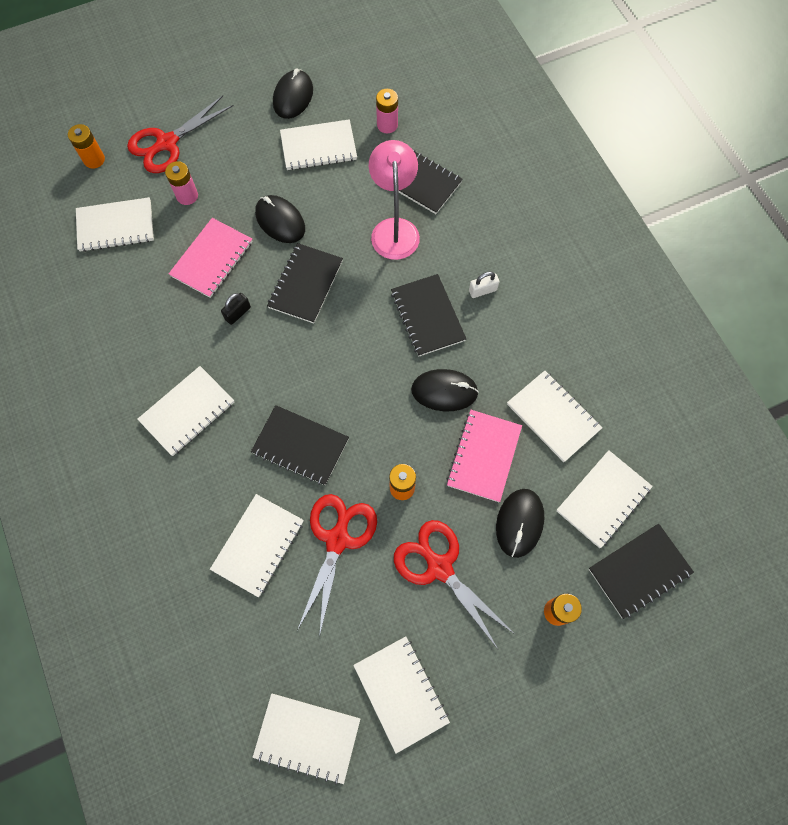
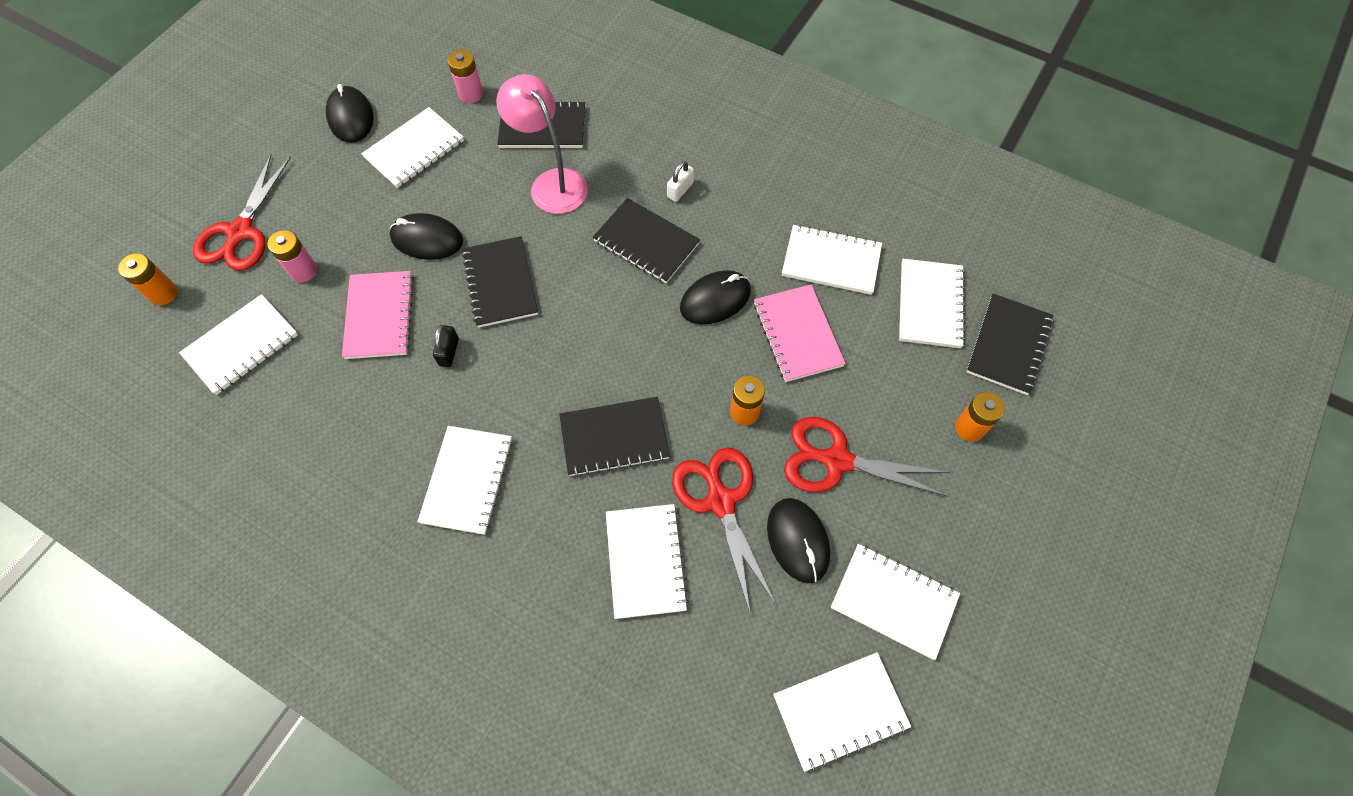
camera: 35 degrees left, 5 degrees down
black mouse [496,489,544,558] -> black mouse moved to [767,498,830,583]

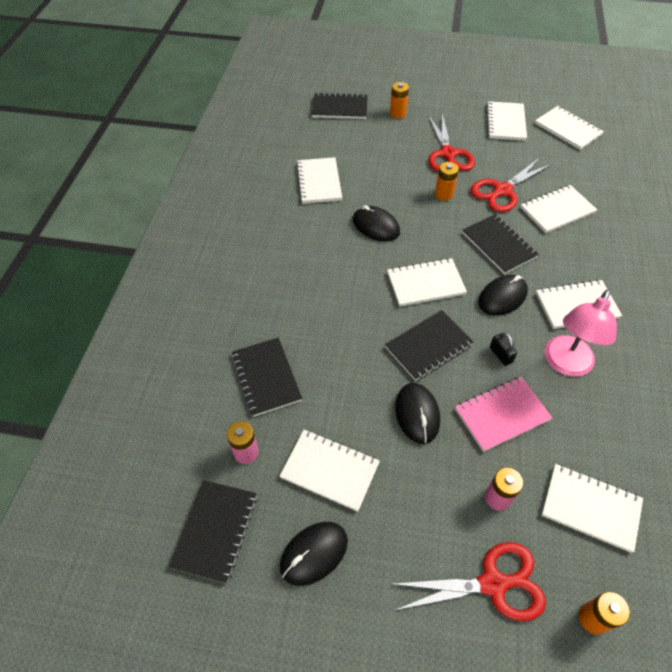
camera: 110 degrees left, 10 degrees down
black padlock [433,325,459,367] -> black padlock turned 75 degrees clockwise [490,332,517,366]
pink lamp [496,74,588,214] -> pink lamp moved to [545,290,617,377]
black notebook [593,198,700,283] -> black notebook moved to [169,480,257,584]
white padlock [667,161,694,202] -> none
pink notebook [754,285,846,382] -> none
black mouse [767,498,830,583] -> black mouse moved to [478,275,528,316]
white notebook [899,259,965,348] -> white notebook moved to [387,258,467,307]

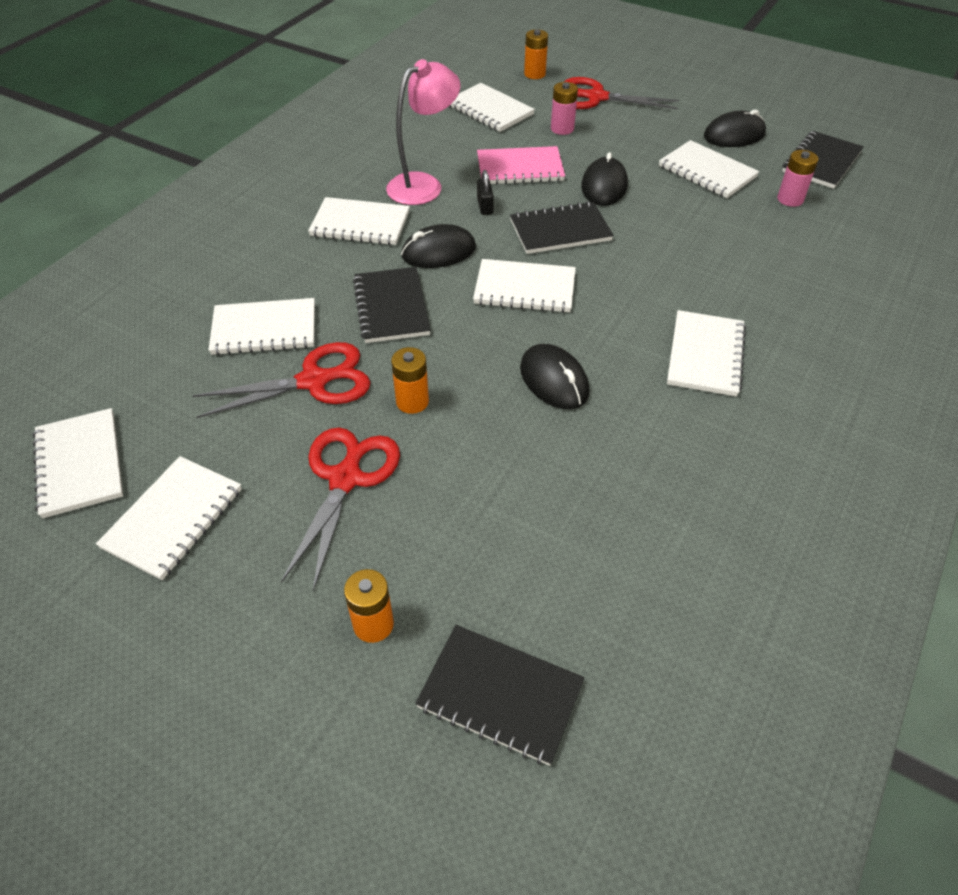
camera: 160 degrees left, 5 degrees down
black notebook [231,337,302,417] -> none
white notebook [296,157,342,204] -> white notebook moved to [667,310,746,397]

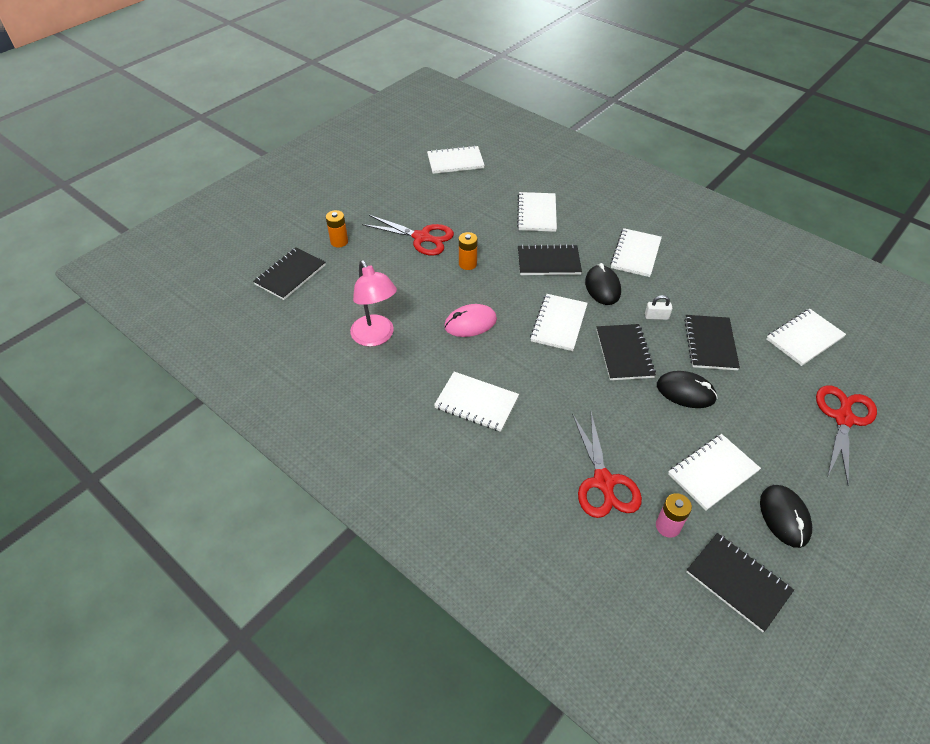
camera: 100 degrees right, 0 degrees up
white notebook [96,456,242,580] -> none
red scissors [192,342,371,418] -> red scissors moved to [572,412,642,518]
pink lamp [386,59,461,205] -> pink lamp moved to [350,260,397,347]
pink notebook [477,146,565,184] -> black notebook [684,315,740,370]
black padlock [477,170,494,215] -> white padlock [645,295,672,320]
black mouse [520,344,589,409] -> pink mouse [444,304,497,337]
orange battery [524,29,548,79] -> none
pink battery [551,82,578,135] -> none

